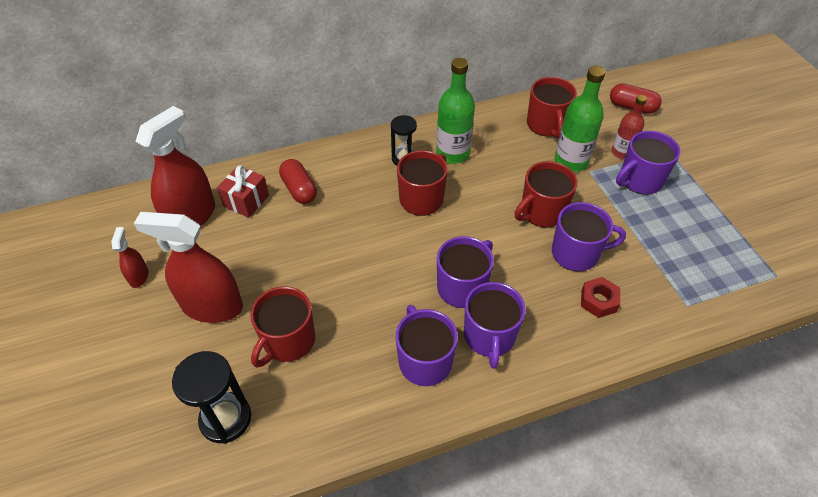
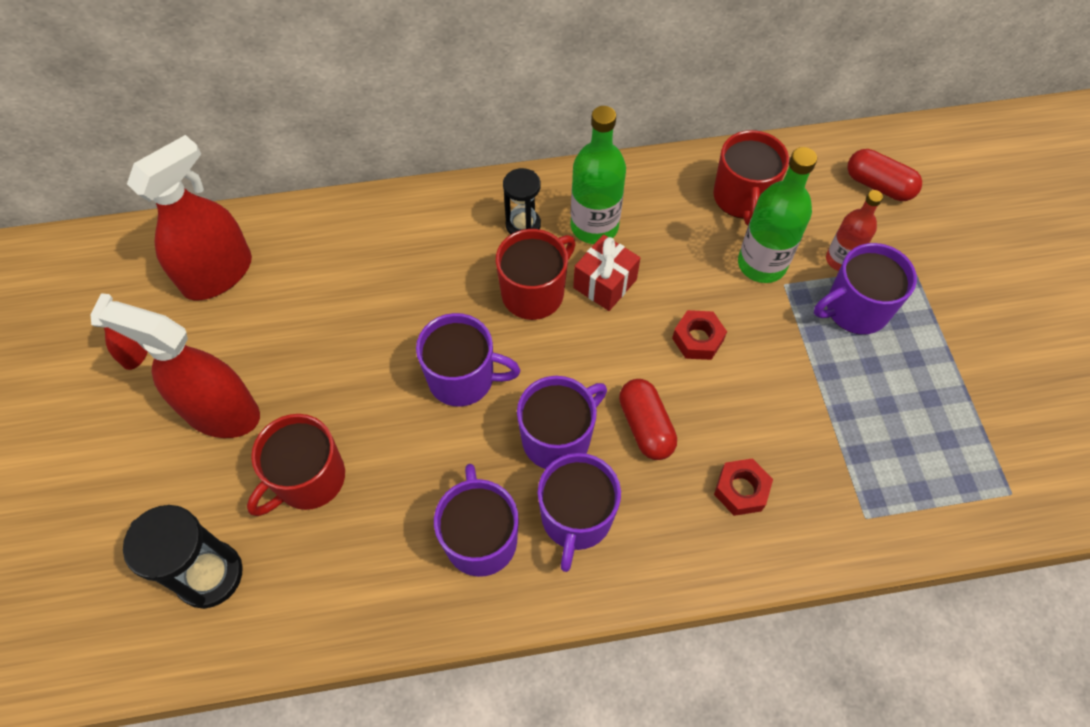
camera: 10 degrees right, 10 degrees up
red gift [217,165,269,218] -> red gift moved to [573,234,640,311]
red capsule [279,159,317,204] -> red capsule moved to [619,379,677,460]
red mug [515,161,577,228] -> red nut [672,310,727,360]
purple mug [552,202,626,271] -> purple mug moved to [416,313,520,407]

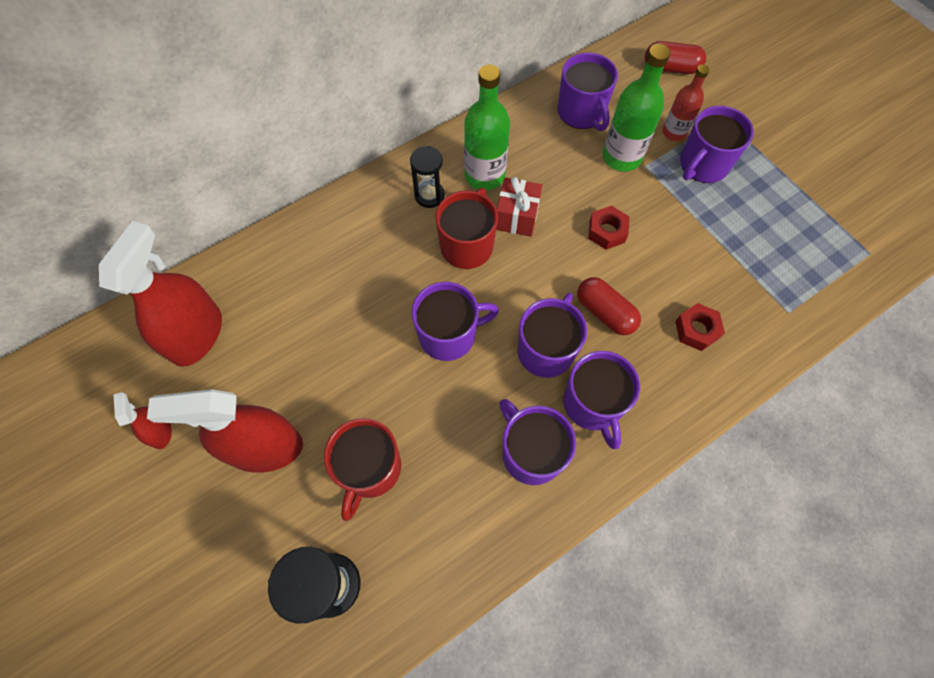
camera: 25 degrees left, 5 degrees up
red mug [713,130,789,225] -> purple mug [557,53,618,131]

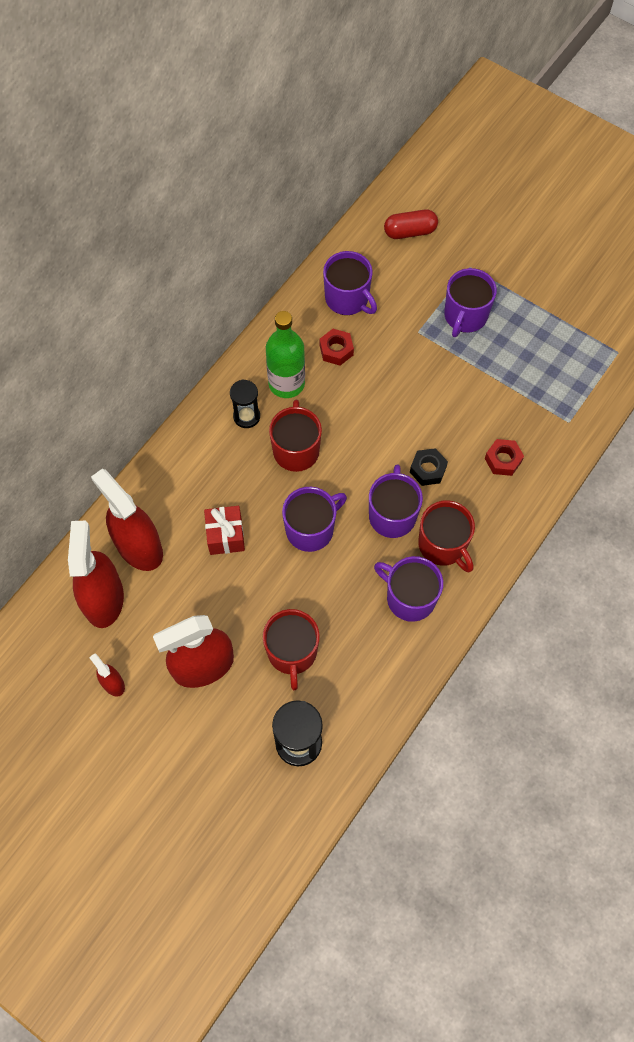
camera: 20 degrees left, 0 degrees up
red gift [496,177,542,237] -> red gift moved to [204,506,245,555]
purple mug [563,351,640,449] -> red mug [418,500,475,572]
red capsule [577,277,641,335] -> black nut [410,448,448,486]
red nut [588,206,629,250] -> red nut moved to [320,329,354,365]
green bottle [603,44,670,172] -> none
red bottle [663,64,710,141] -> none
none -> red spray bottle [91,469,163,571]

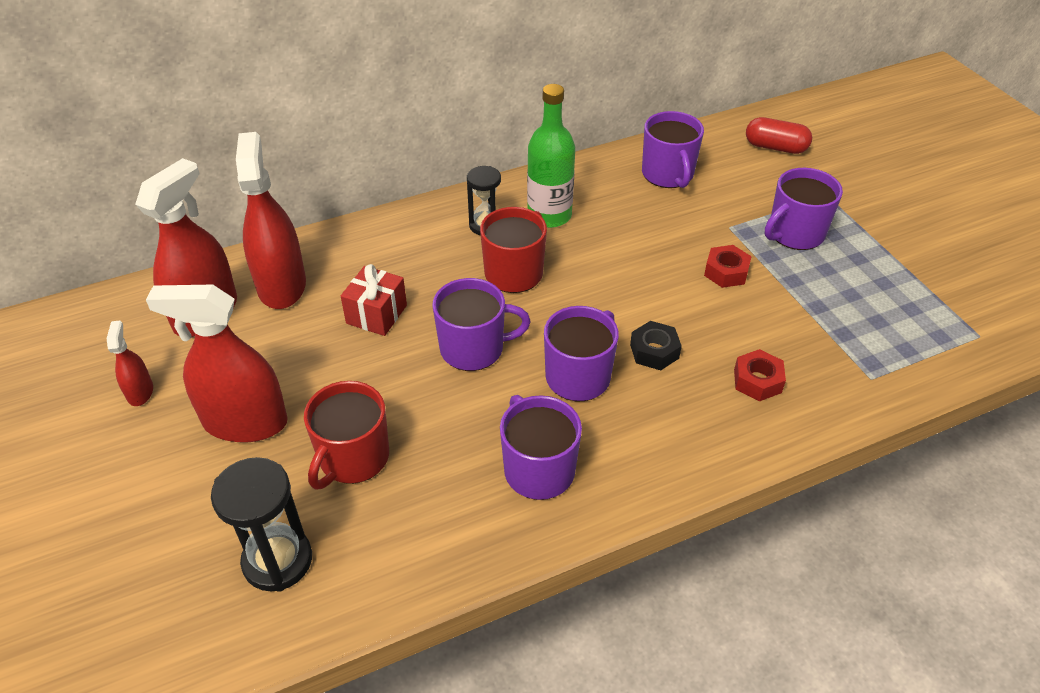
camera: 30 degrees right, 20 degrees down
red nut [320,329,354,365] -> red nut moved to [704,245,752,288]
red mug [418,500,475,572] -> none

